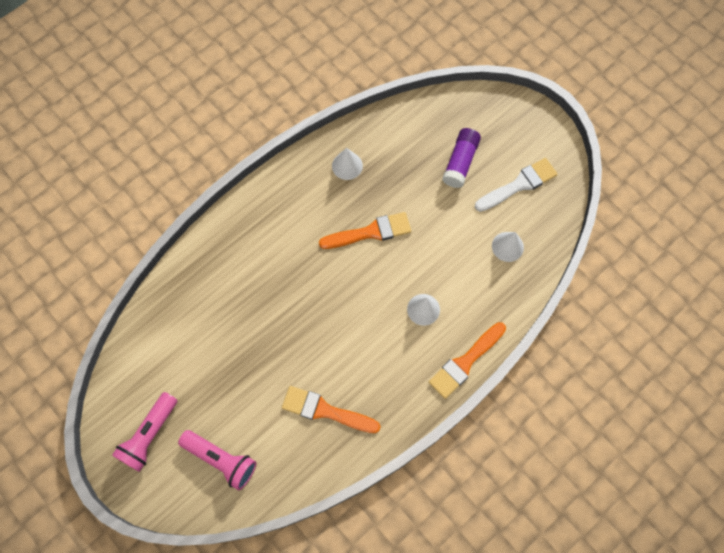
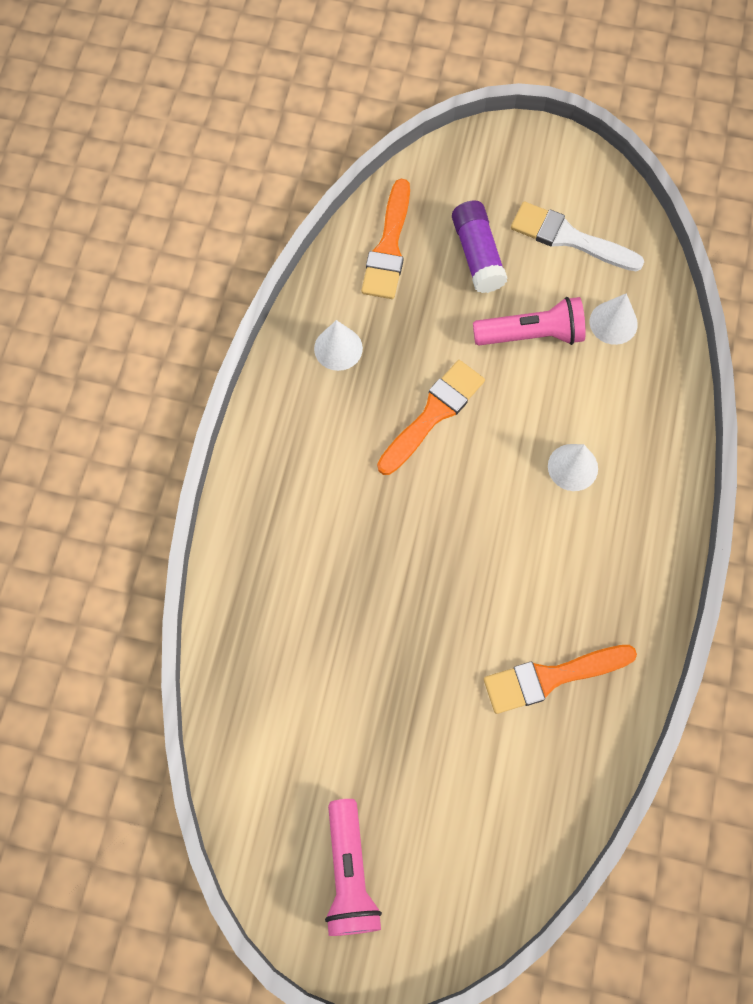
camera: 35 degrees left, 0 degrees up
pink flashlight [178,430,257,490] -> pink flashlight moved to [473,297,586,345]
orange brush [429,322,506,399] -> orange brush moved to [361,179,410,299]
white brush [475,158,558,212] -> white brush turned 90 degrees counterclockwise [511,202,644,271]

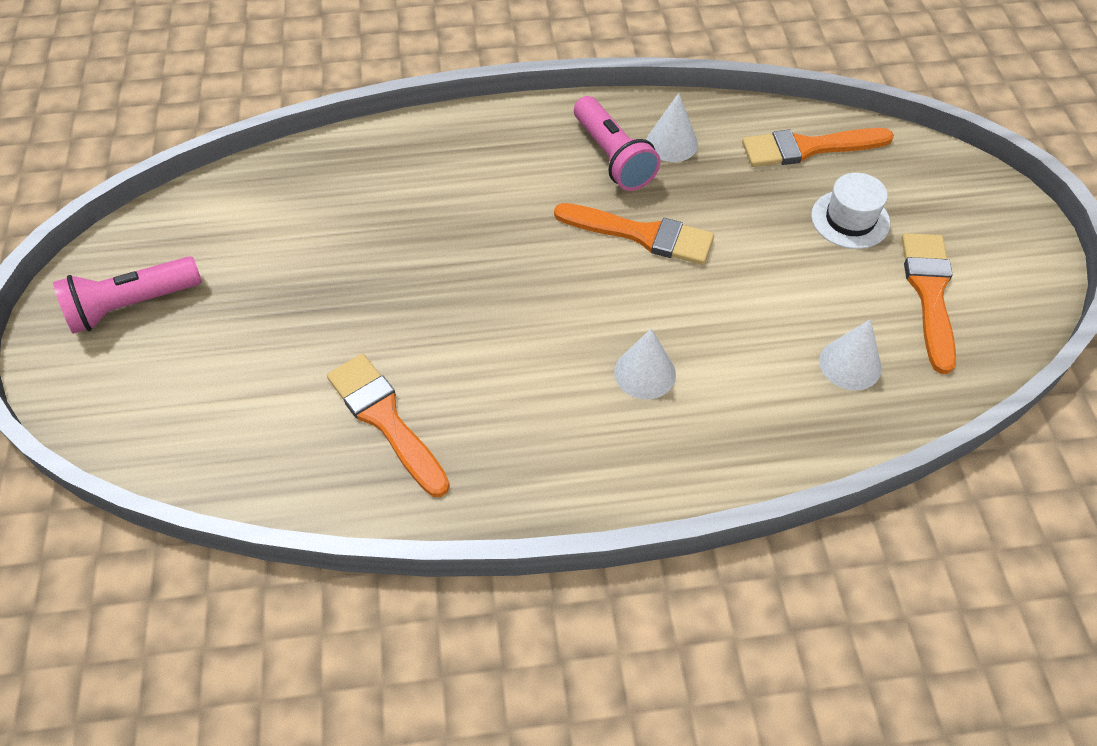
camera: 70 degrees right, 15 degrees down
purple glue stick [452,200,507,293] -> white hat [811,173,890,249]
pink flashlight [473,297,586,345] -> pink flashlight moved to [574,96,661,191]
white brush [511,202,644,271] -> orange brush [902,233,956,374]

